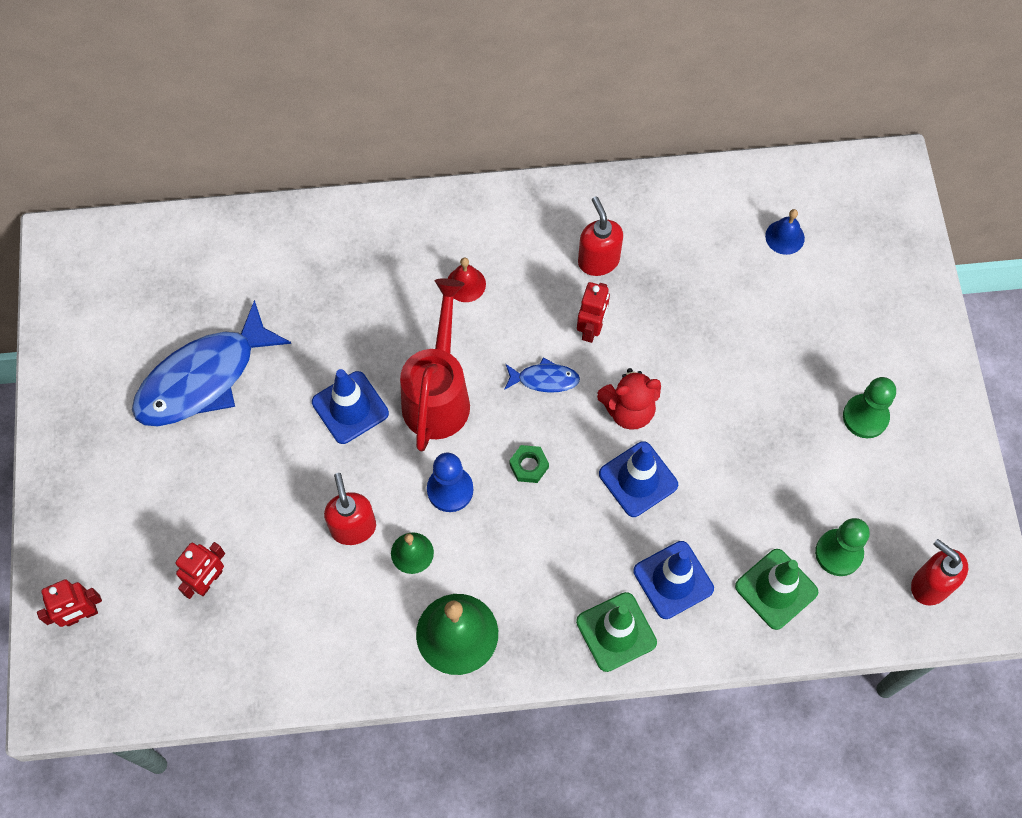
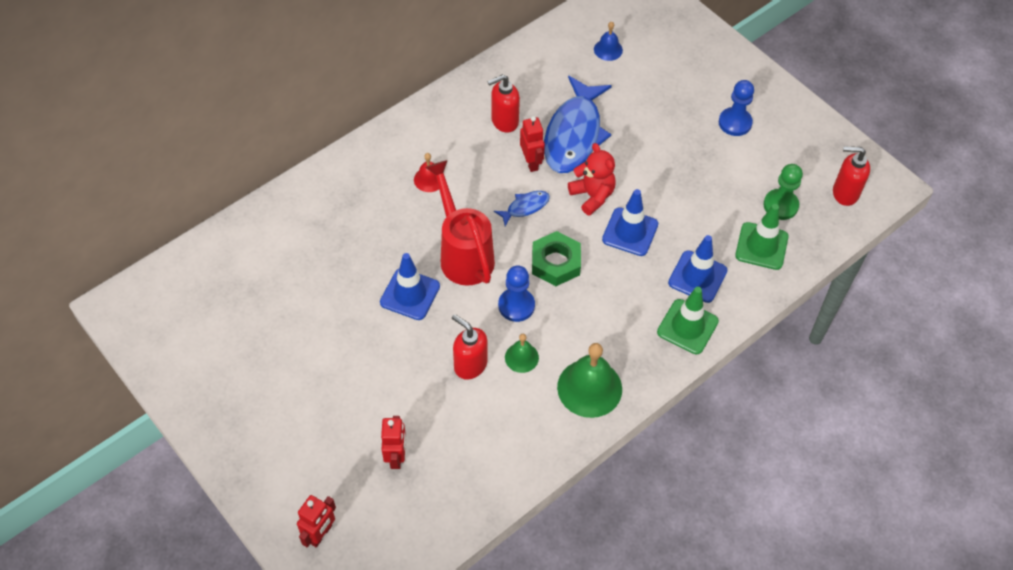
camera: 35 degrees left, 10 degrees down
blue fish [132,300,291,426] -> blue fish moved to [544,76,612,173]
green nut [509,445,549,483] -> green nut [532,231,581,286], size x1.79
red soap dispenser [578,196,623,276] -> red soap dispenser turned 60 degrees counterclockwise [487,74,520,133]
red teddy bear [597,368,661,430] -> red teddy bear turned 75 degrees counterclockwise [568,143,616,216]
green pawn [843,377,896,438] -> blue pawn [719,80,754,136]

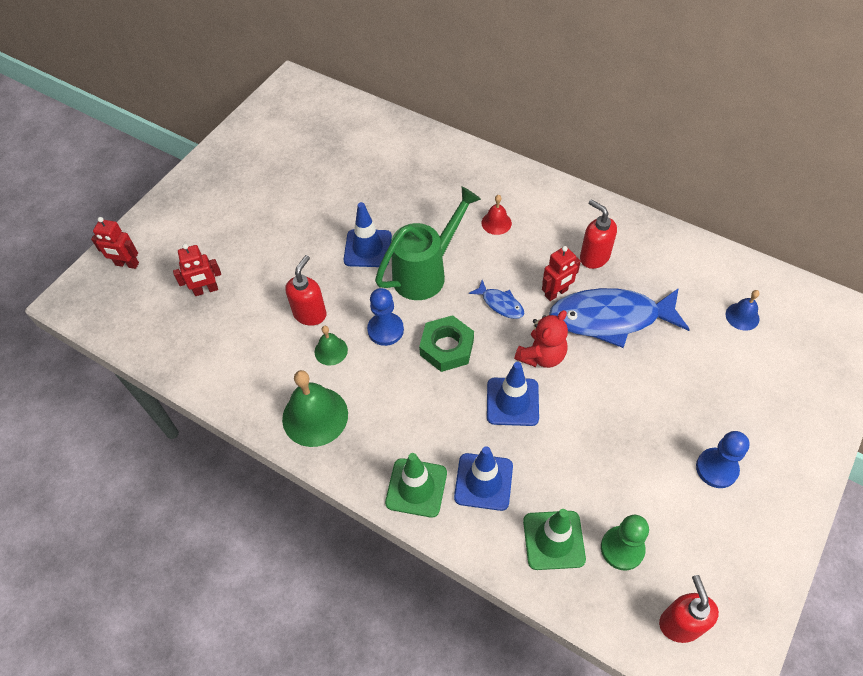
camera: 75 degrees right, 0 degrees up
red watering can [425,160,495,286] -> green watering can [375,187,481,300]

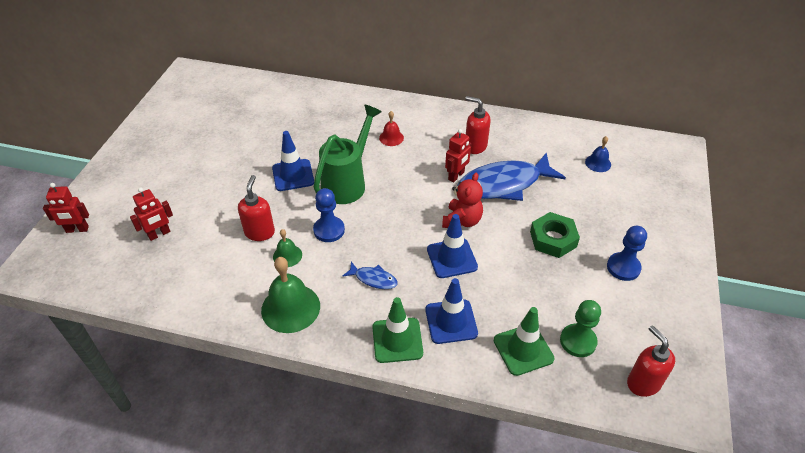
camera: 20 degrees left, 10 degrees down
green nut [419,315,474,372] -> green nut moved to [530,212,580,258]
blue fish [469,280,524,319] -> blue fish moved to [342,262,398,289]

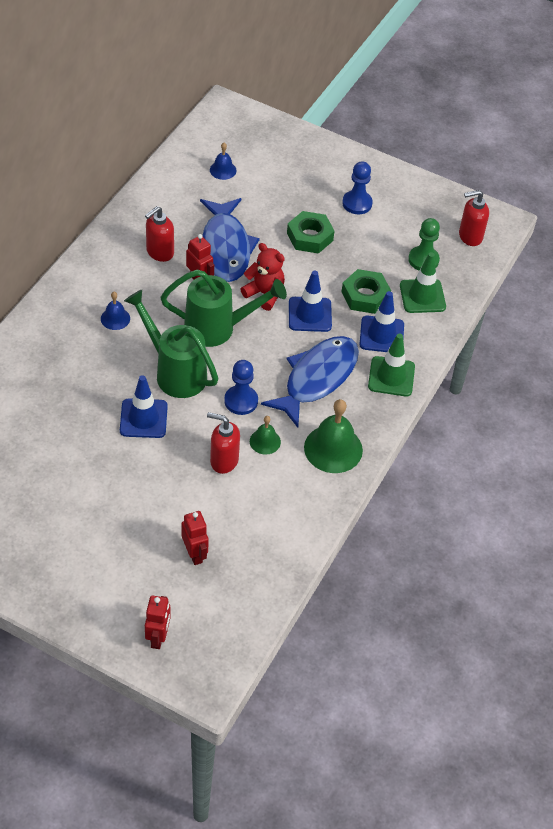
camera: 80 degrees left, 5 degrees up
blue fish [342,262,398,289] -> blue fish [261,336,359,428], size x2.23
red bell [379,111,404,146] -> blue bell [101,292,130,330]
none -> green watering can [161,270,287,347]
none -> green nut [342,269,391,314]

